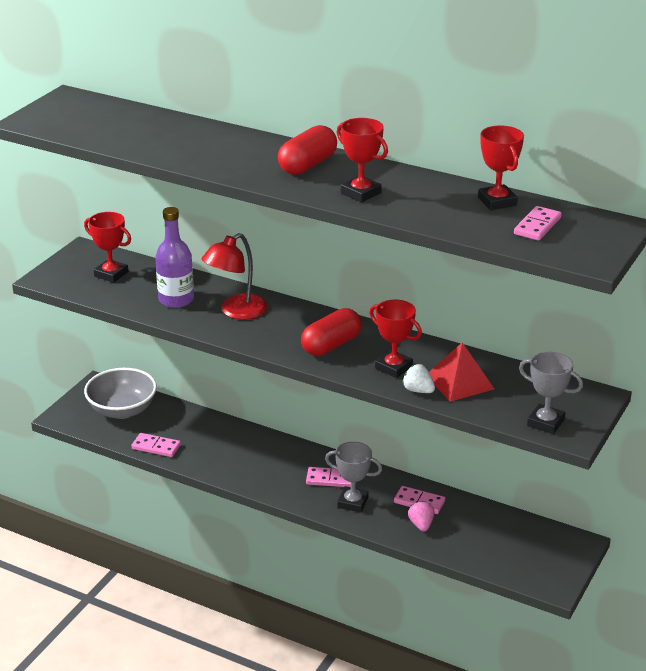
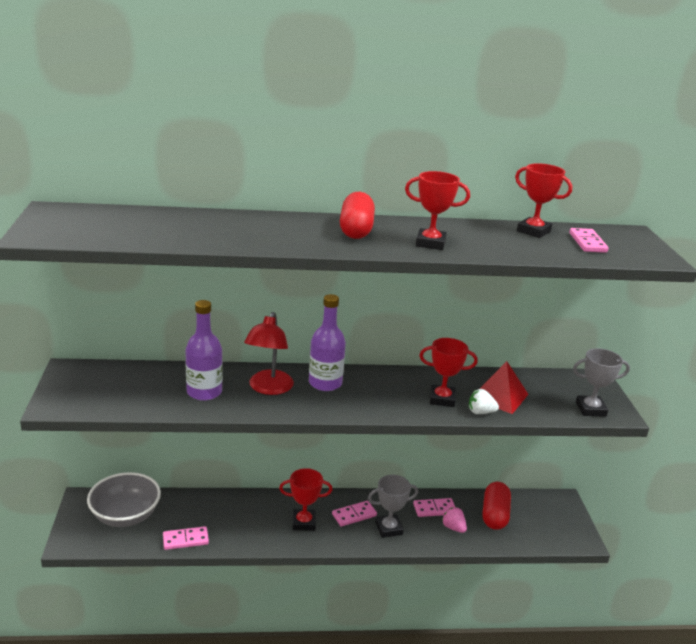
camera: 35 degrees left, 5 degrees down
red trophy [84,212,131,283] -> red trophy moved to [279,468,333,531]
red capsule [301,308,362,356] -> red capsule moved to [483,482,511,530]
none -> purple bottle [309,294,346,391]

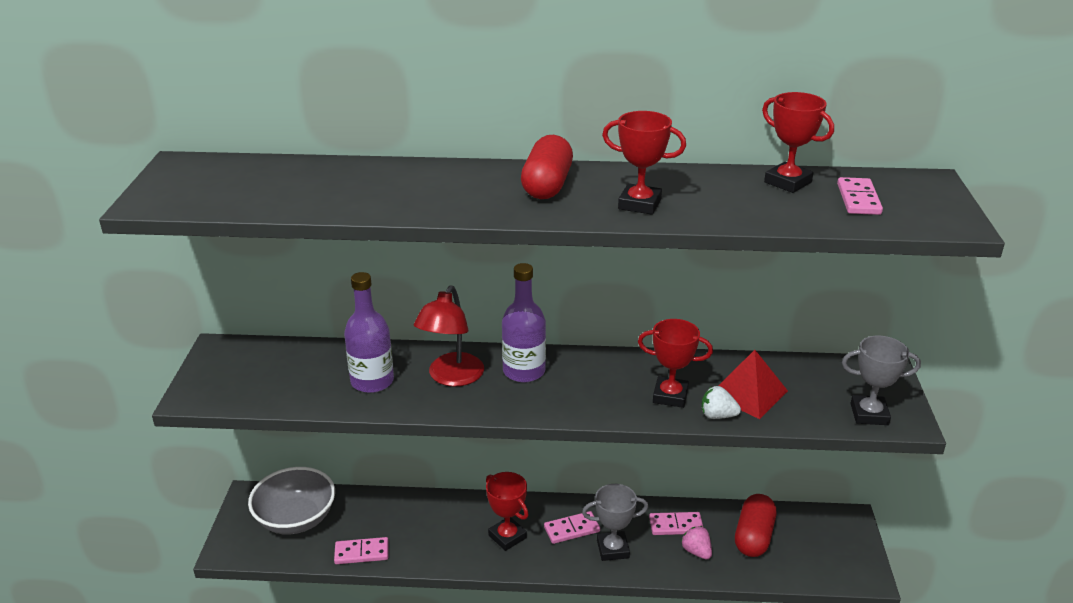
camera: 10 degrees right, 5 degrees up
red trophy [279,468,333,531] -> red trophy turned 45 degrees clockwise [486,472,528,551]

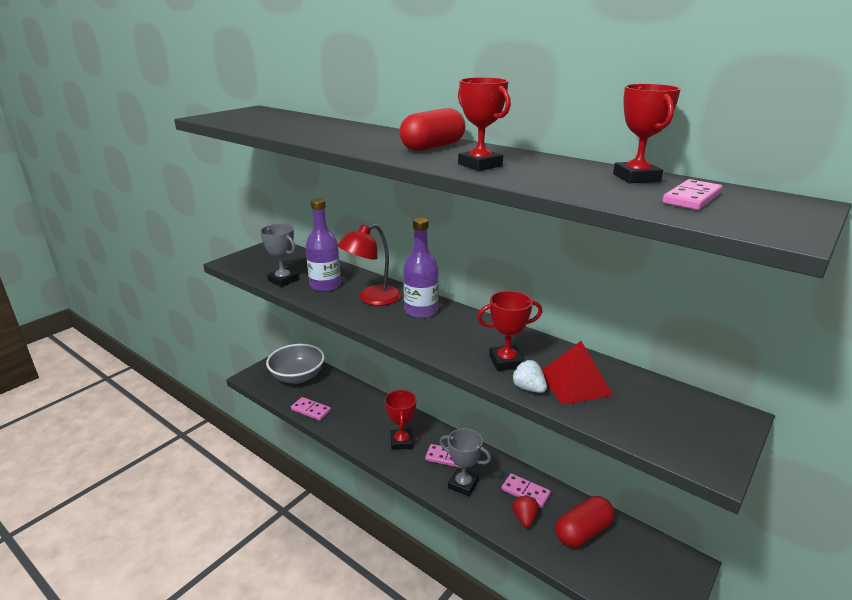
camera: 35 degrees right, 5 degrees down
red trophy [638,319,713,408] -> red trophy turned 60 degrees counterclockwise [477,291,542,371]
pink strawberry [681,526,712,559] -> red strawberry [512,495,539,527]
grey trophy [842,336,921,425] -> grey trophy moved to [260,224,299,287]

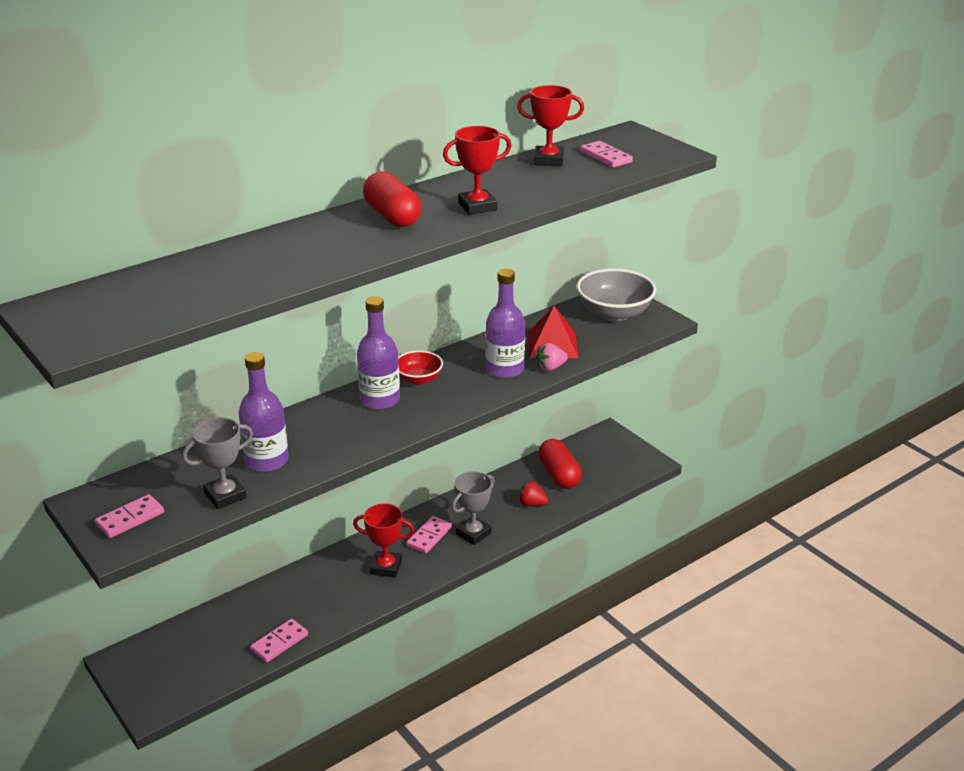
camera: 75 degrees left, 5 degrees up
grey bowl [266,344,325,384] -> grey bowl moved to [577,268,656,321]
red lamp [338,224,401,306] -> none
red trophy [477,291,542,371] -> purple bottle [486,269,525,378]
pink domino [501,473,551,508] -> pink domino moved to [95,494,164,538]
white strawberry [512,360,547,393] -> pink strawberry [535,343,568,371]
none -> red bowl [398,350,443,385]

